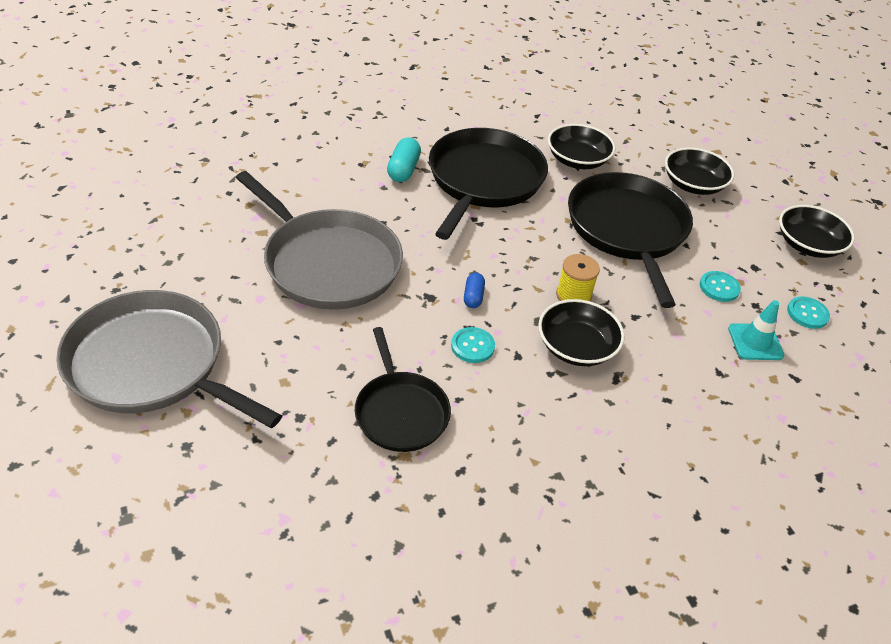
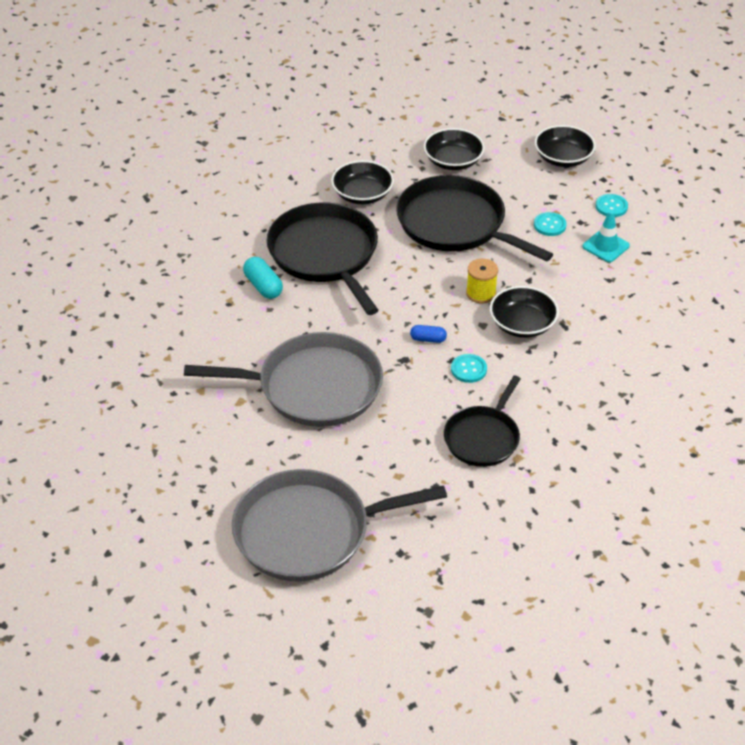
camera: 40 degrees left, 0 degrees up
black pan [355,327,451,452] -> black pan turned 90 degrees clockwise [444,375,521,467]
blue capsule [464,273,485,308] -> blue capsule turned 45 degrees counterclockwise [410,325,447,343]

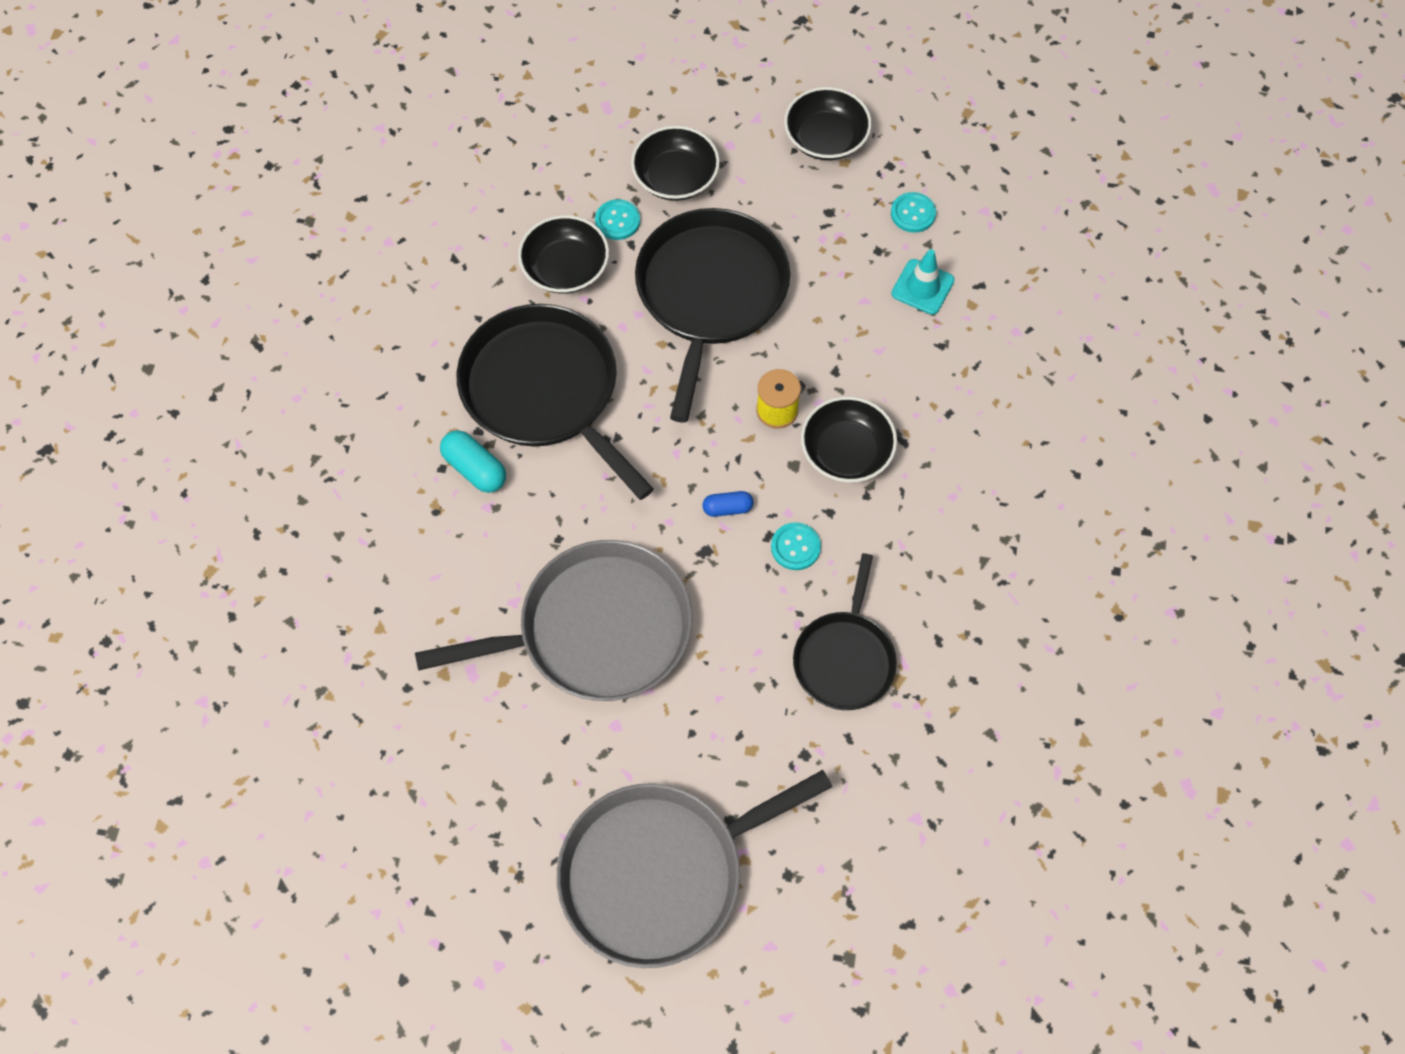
camera: 15 degrees left, 20 degrees up
black pan [396,175,553,262] -> black pan turned 75 degrees clockwise [635,208,790,423]
turquoise button [534,212,567,236] -> turquoise button moved to [595,199,640,240]

